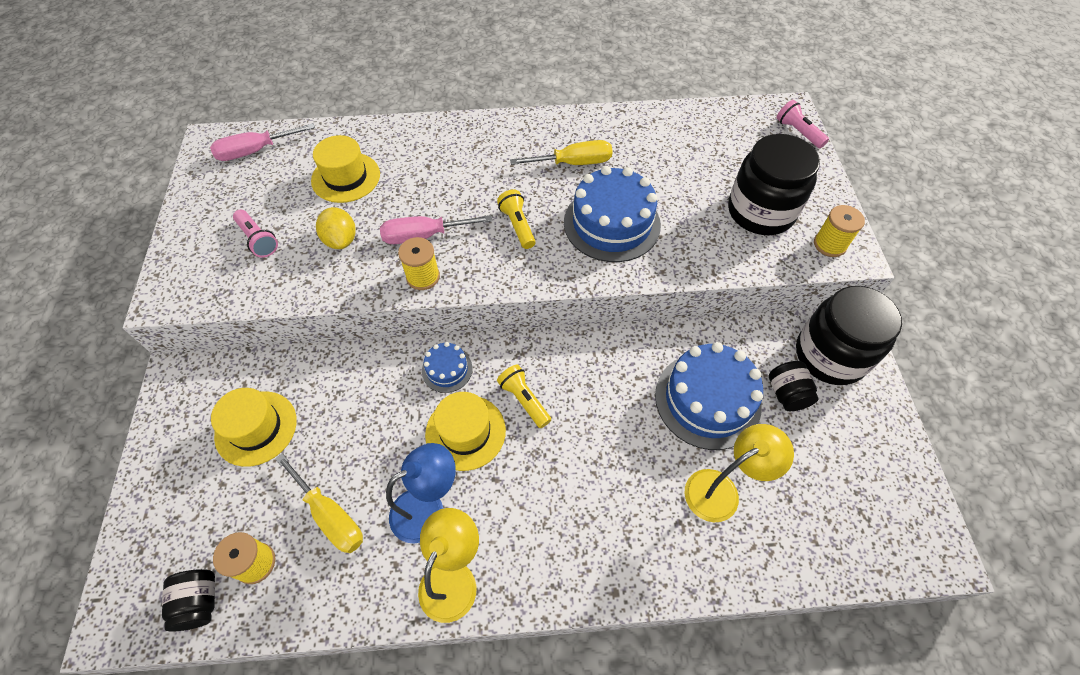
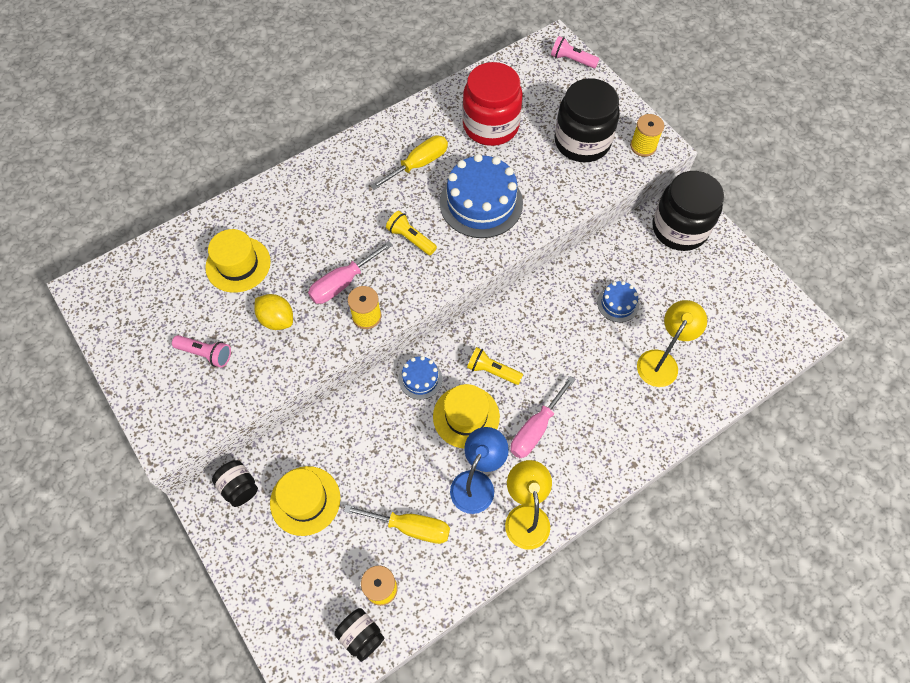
camera: 30 degrees left, 5 degrees up
pink screwdriver [210,123,315,161] -> pink screwdriver moved to [510,376,576,458]
blue cake [655,342,763,450] -> blue cake [597,281,639,322], size x0.50
black jar [769,361,819,411] -> black jar moved to [212,460,258,507]
none -> red jar [463,62,523,146]

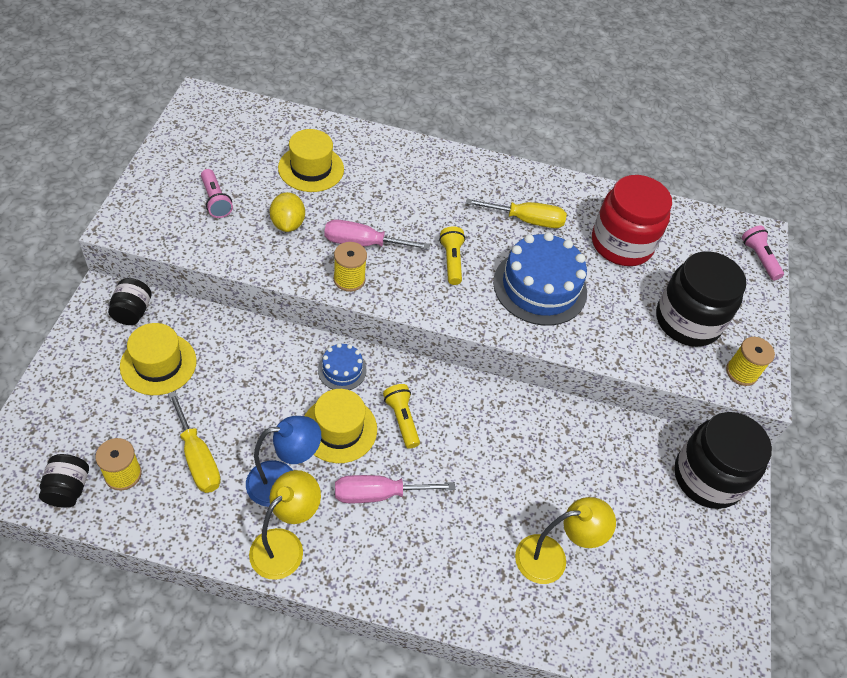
camera: 40 degrees right, 10 degrees down
blue cake [597,281,639,322] -> none

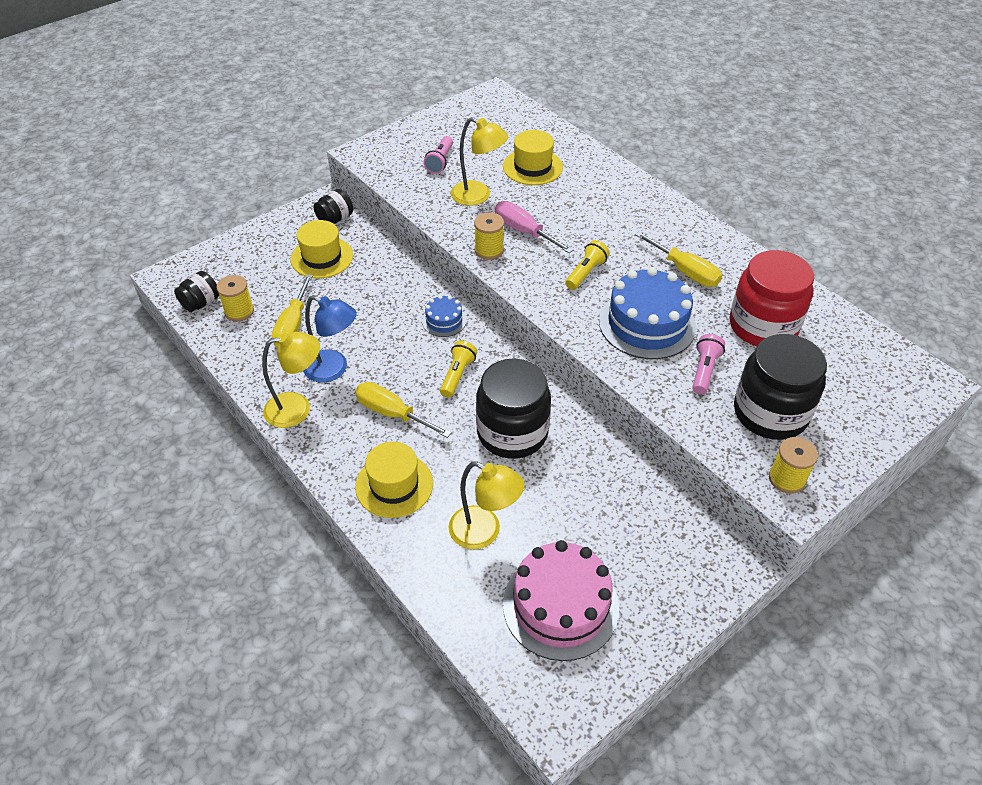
camera: 45 degrees right, 5 degrees down
yellow lemon [270,192,305,232] -> yellow lamp [451,117,508,206]
yellow hat [305,389,377,463] -> yellow hat moved to [355,442,433,518]
pink screwdriver [335,475,455,503] -> yellow screwdriver [355,382,452,438]
black jar [674,412,772,509] -> black jar moved to [476,358,551,459]
pink flashlight [742,225,784,280] -> pink flashlight moved to [692,334,725,395]
none -> pink cake [503,540,619,661]

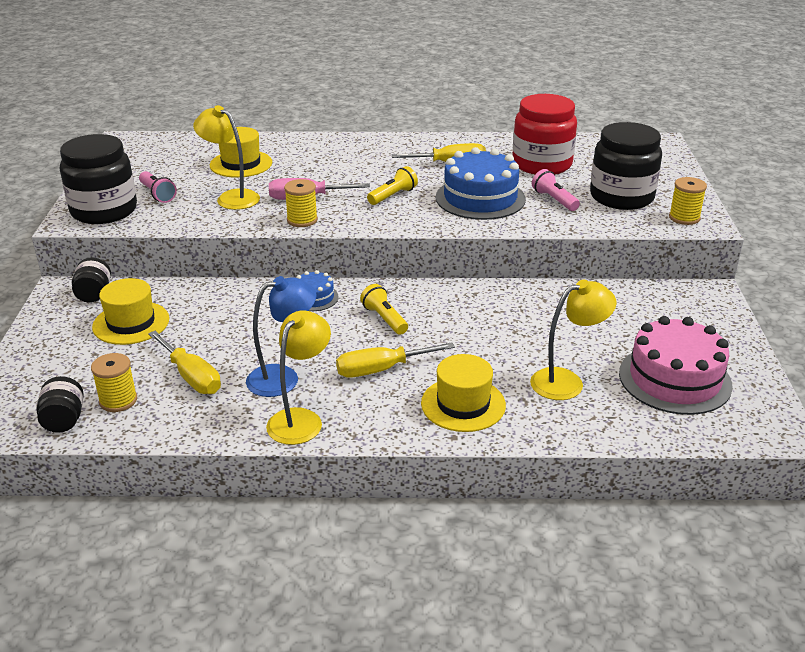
camera: 50 degrees left, 15 degrees down
yellow lamp [451,117,508,206] -> yellow lamp turned 120 degrees counterclockwise [193,105,260,210]
black jar [476,358,551,459] -> black jar moved to [60,134,137,224]
yellow flashlight [565,240,610,290] -> yellow flashlight turned 60 degrees clockwise [367,166,418,205]

